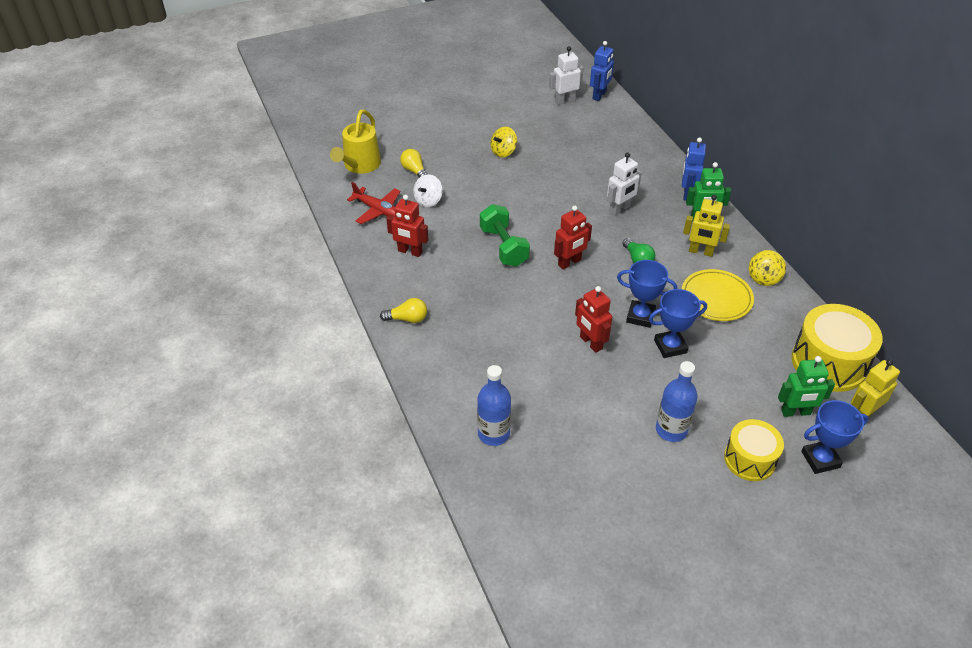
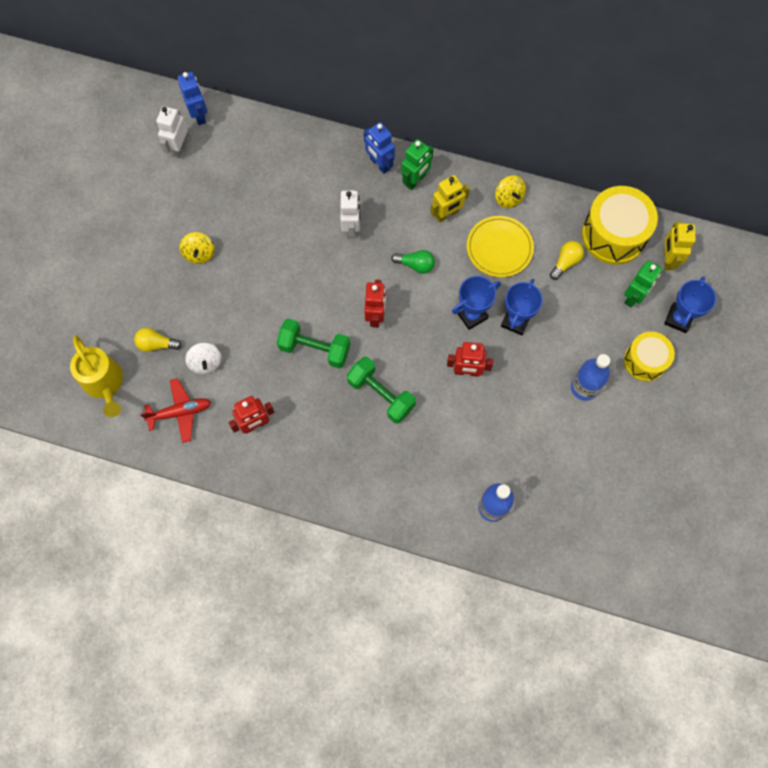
camera: 50 degrees left, 25 degrees up
yellow light bulb [380,298,427,323] -> yellow light bulb moved to [550,241,584,280]
none -> green dumbbell [347,357,416,424]

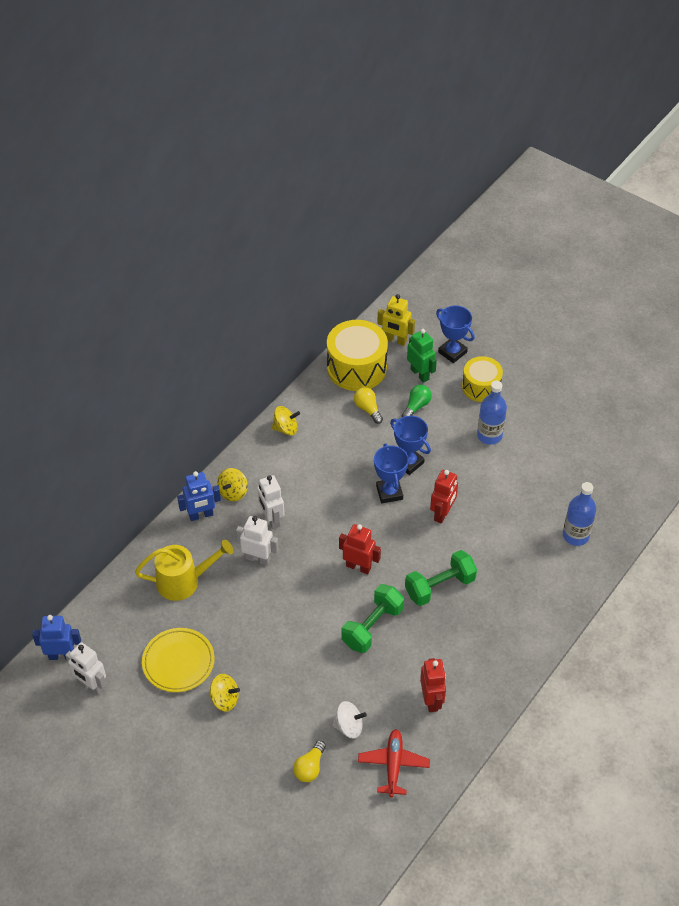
camera: 70 degrees left, 20 degrees down
yellow watering can [70,336,123,417] -> yellow watering can moved to [135,540,233,601]
green light bulb [391,250,435,274] -> green light bulb moved to [402,385,432,417]
green robot [401,139,434,190] -> yellow spinning top [217,468,248,501]
yellow robot [430,175,470,222] -> none
yellow plate [467,216,534,277] -> yellow plate moved to [142,628,215,692]
none -> white robot [257,475,284,529]

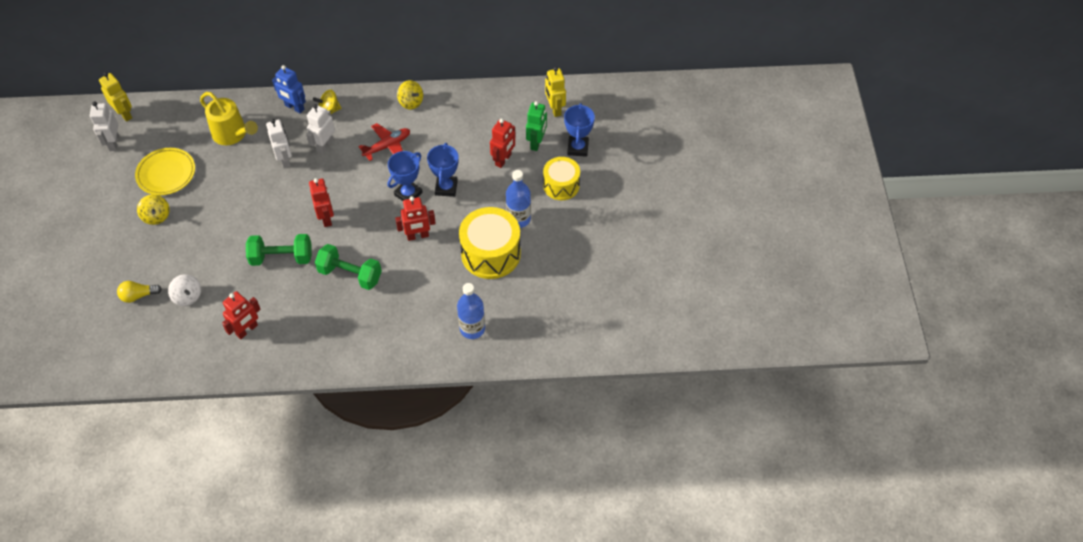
camera: 50 degrees right, 5 degrees up
blue robot [32,615,81,660] -> yellow robot [99,72,132,122]
yellow drum [327,320,388,391] -> yellow drum moved to [459,207,521,279]
yellow light bulb [354,387,383,424] -> none
red plane [358,729,430,797] -> red plane moved to [358,123,410,161]
green light bulb [402,385,432,417] -> red robot [490,119,516,168]

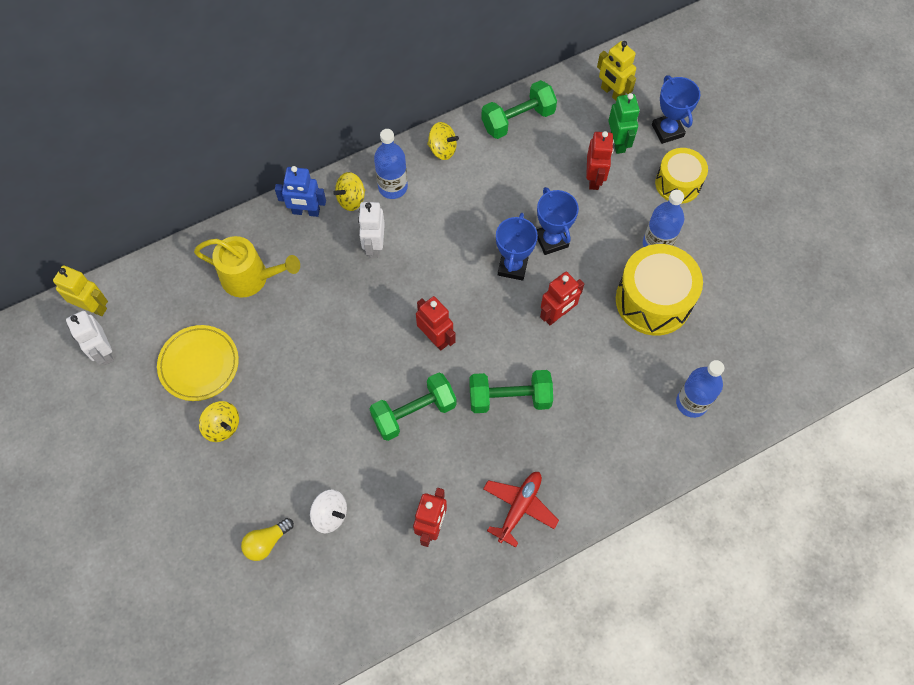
camera: 25 degrees left, 10 degrees up
white robot [266,119,292,168] -> none
red plane [358,123,410,161] -> red plane moved to [483,472,559,548]
none -> blue bottle [374,129,408,199]
none -> green dumbbell [481,80,557,139]

